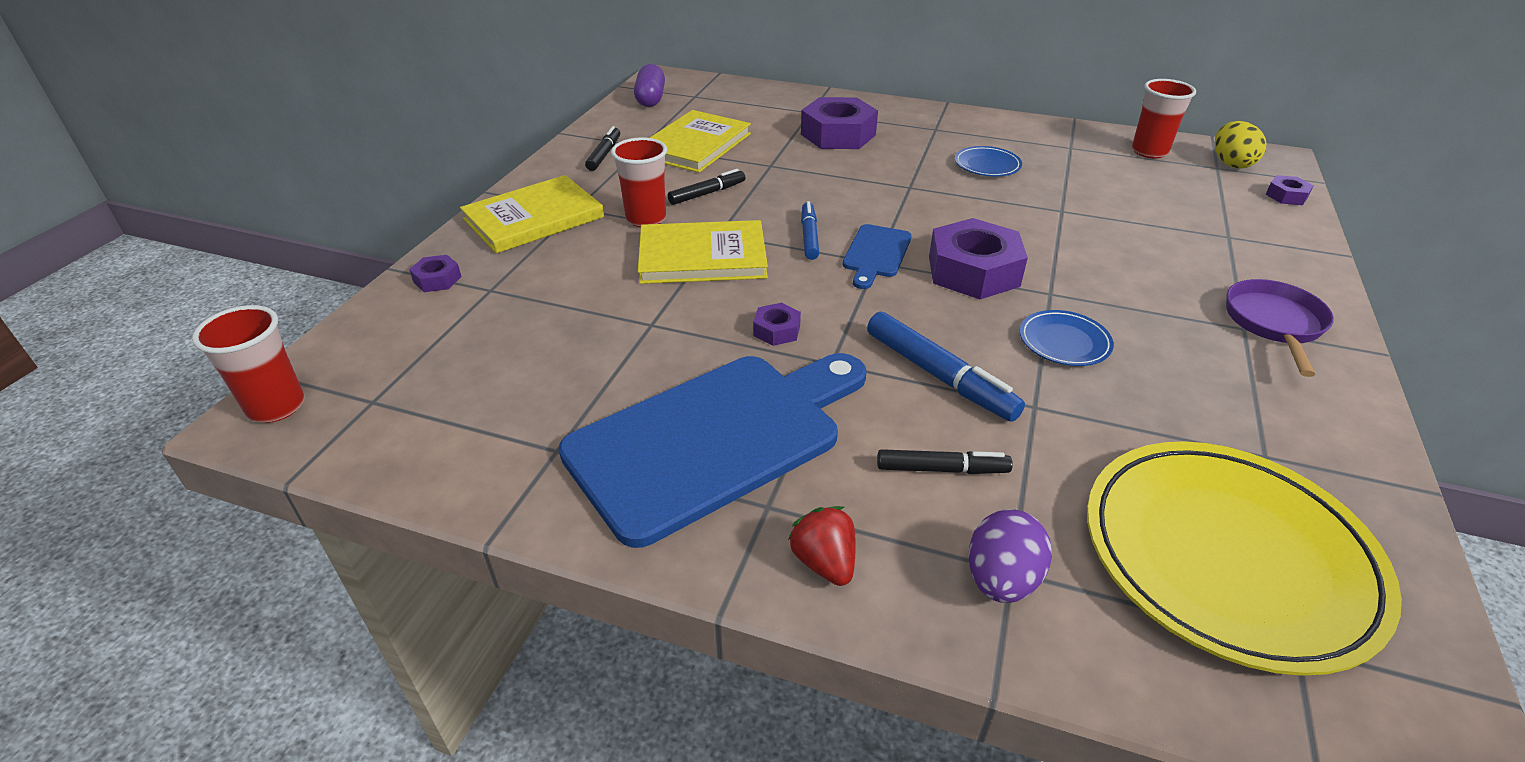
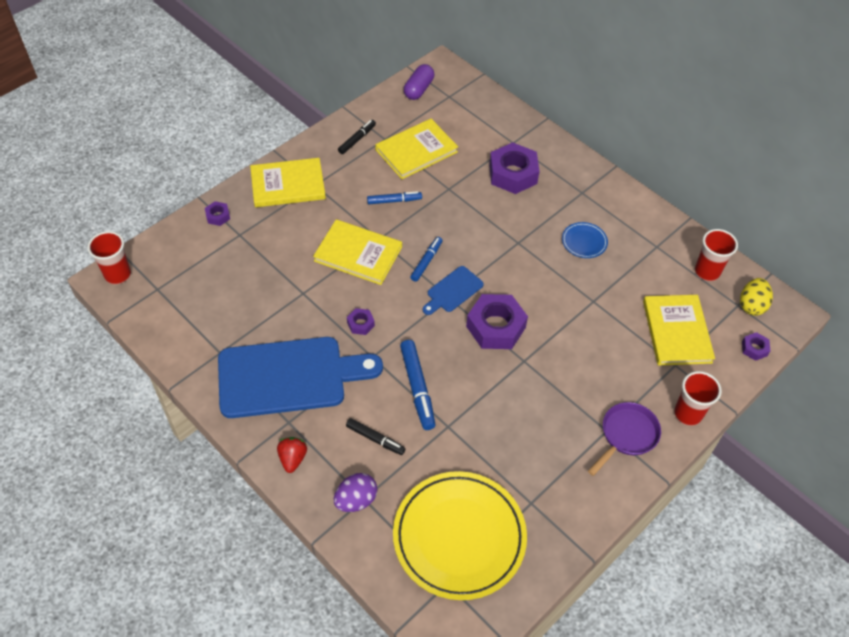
camera: 25 degrees right, 15 degrees up
red cup [611,137,667,227] -> red cup moved to [674,371,722,426]
black marker [668,169,745,205] -> blue marker [367,191,422,204]
blue plate [1020,310,1114,366] -> none
none -> yellow book [643,295,715,366]

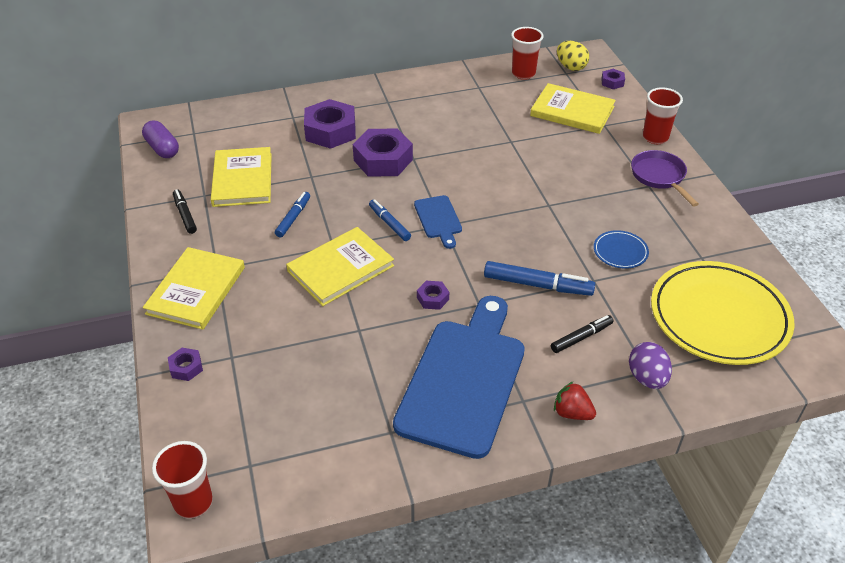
camera: 60 degrees left, 10 degrees down
purple nut [466,294,528,349] -> purple nut moved to [353,128,413,177]
blue plate [562,222,608,258] -> blue plate moved to [594,230,649,269]

